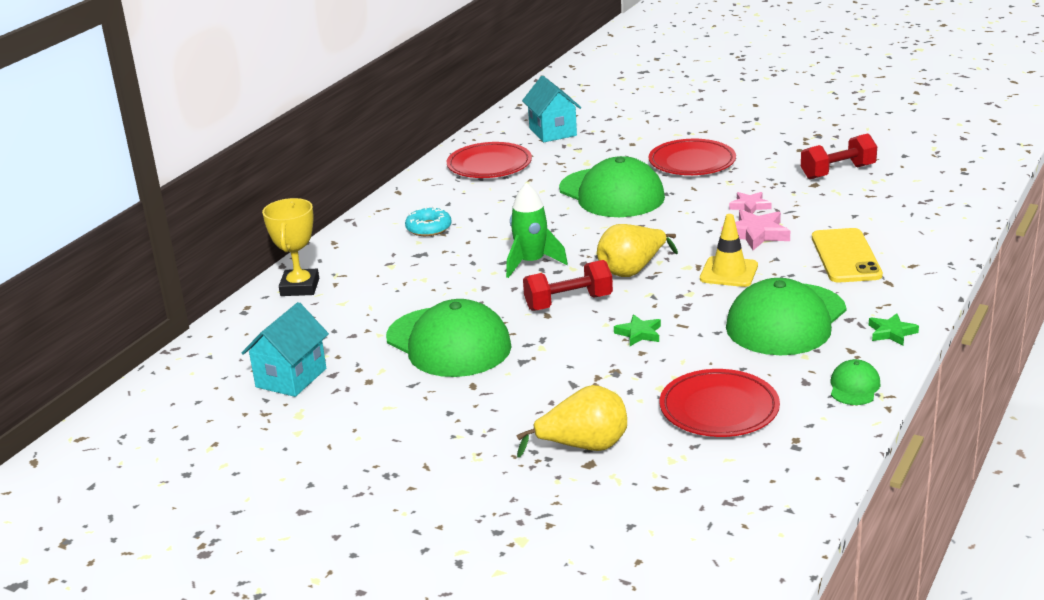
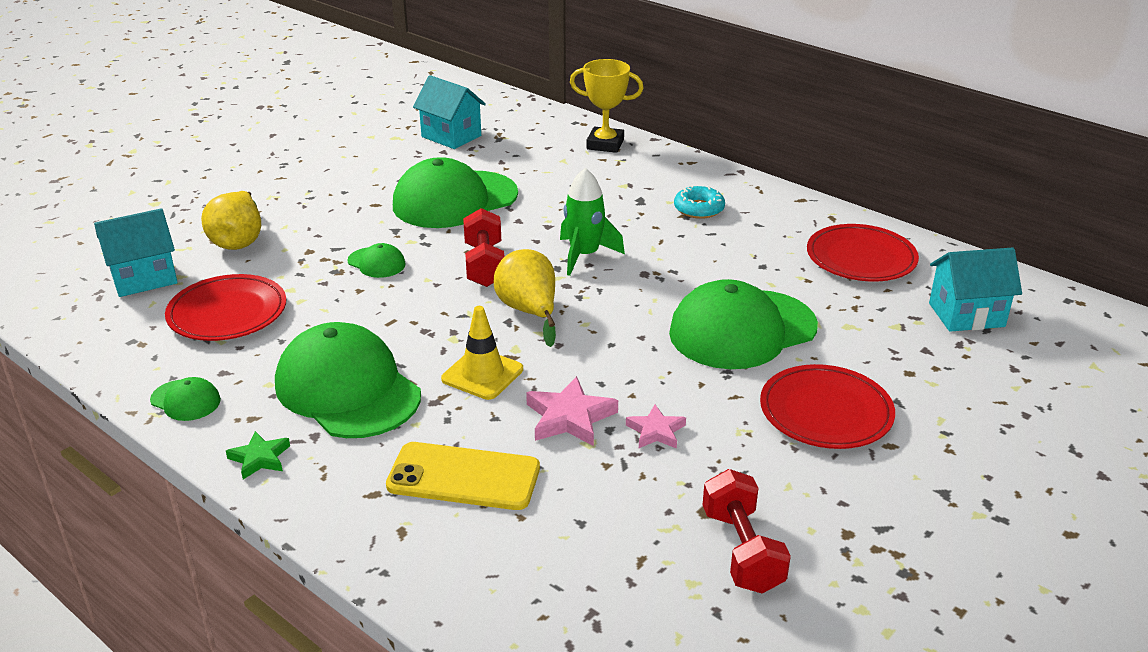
camera: 100 degrees right, 5 degrees up
green star [614,314,661,346] -> none
none -> turquoise house [94,208,178,297]
none -> green cap [347,243,406,278]

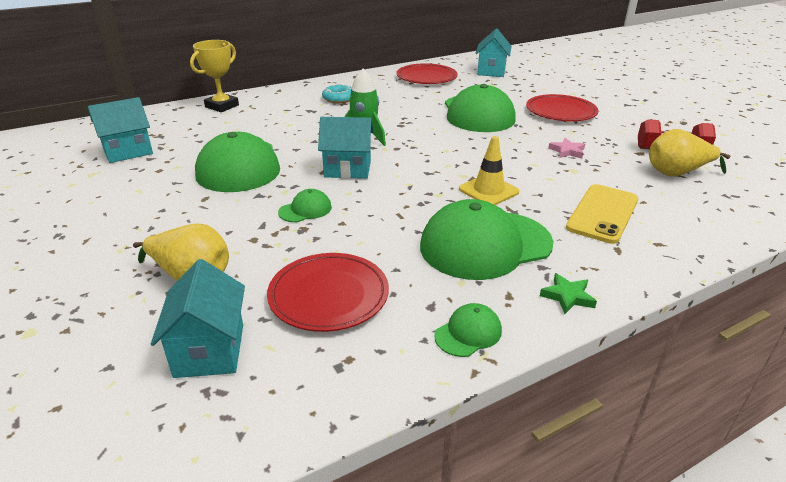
camera: 70 degrees left, 0 degrees up
red dumbbell [463,208,505,287] -> turquoise house [318,117,374,179]
yellow pear [494,249,556,347] -> yellow pear moved to [649,129,730,177]
pink star [526,376,618,446] -> none

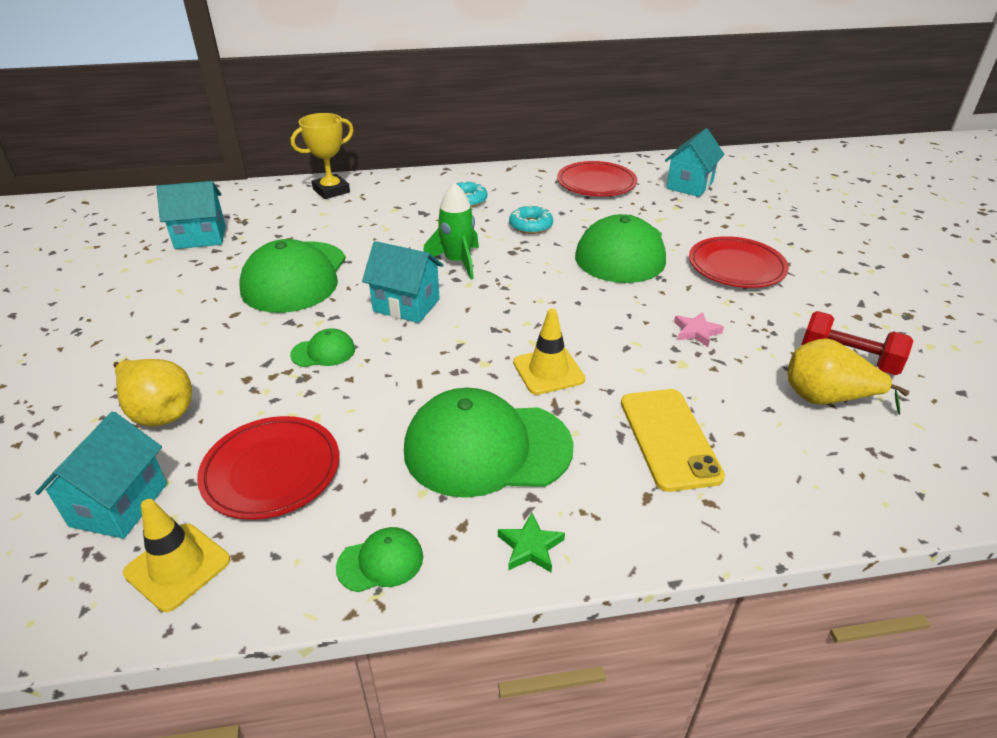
camera: 20 degrees right, 5 degrees up
yellow phone [566,184,638,244] -> yellow phone turned 60 degrees counterclockwise [621,389,725,492]
none -> yellow traffic cone [123,499,230,612]
none -> turquoise donut [509,205,553,234]

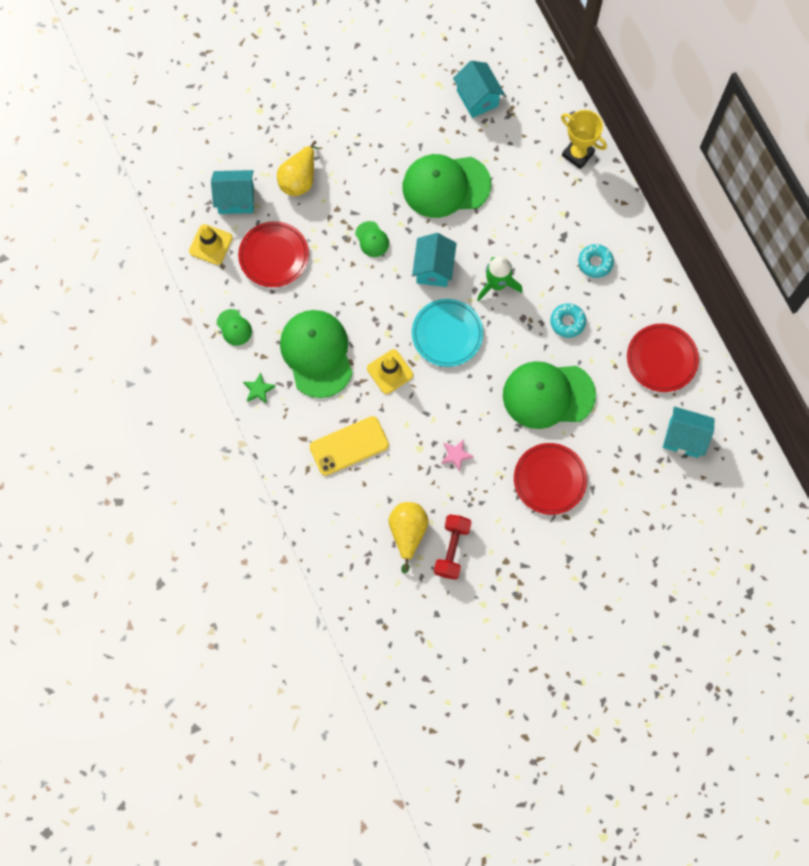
camera: 75 degrees right, 35 degrees up
none -> turquoise plate [412,299,483,367]

